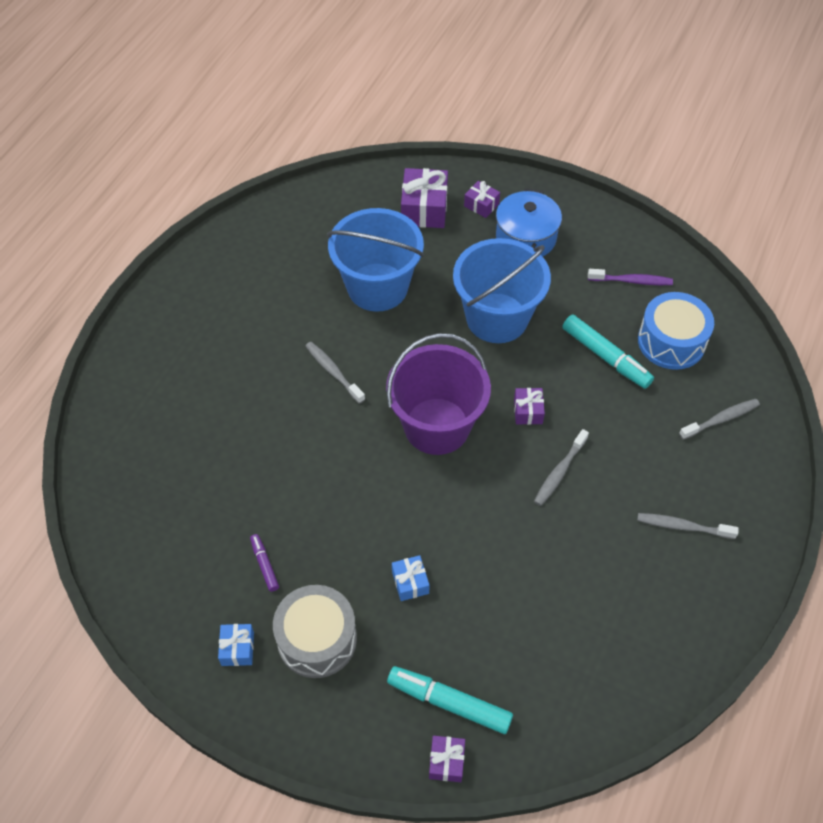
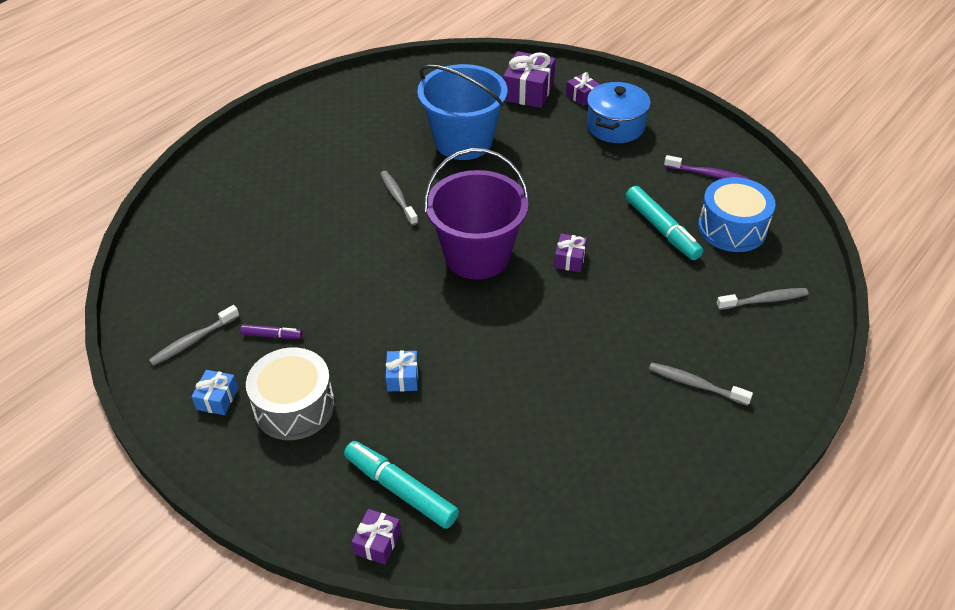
camera: 15 degrees right, 10 degrees down
purple marker [250,534,279,592] -> purple marker turned 105 degrees clockwise [240,324,303,339]
blue bucket [453,238,551,343] -> none
grey toothbrush [534,429,589,506] -> grey toothbrush moved to [149,305,239,366]

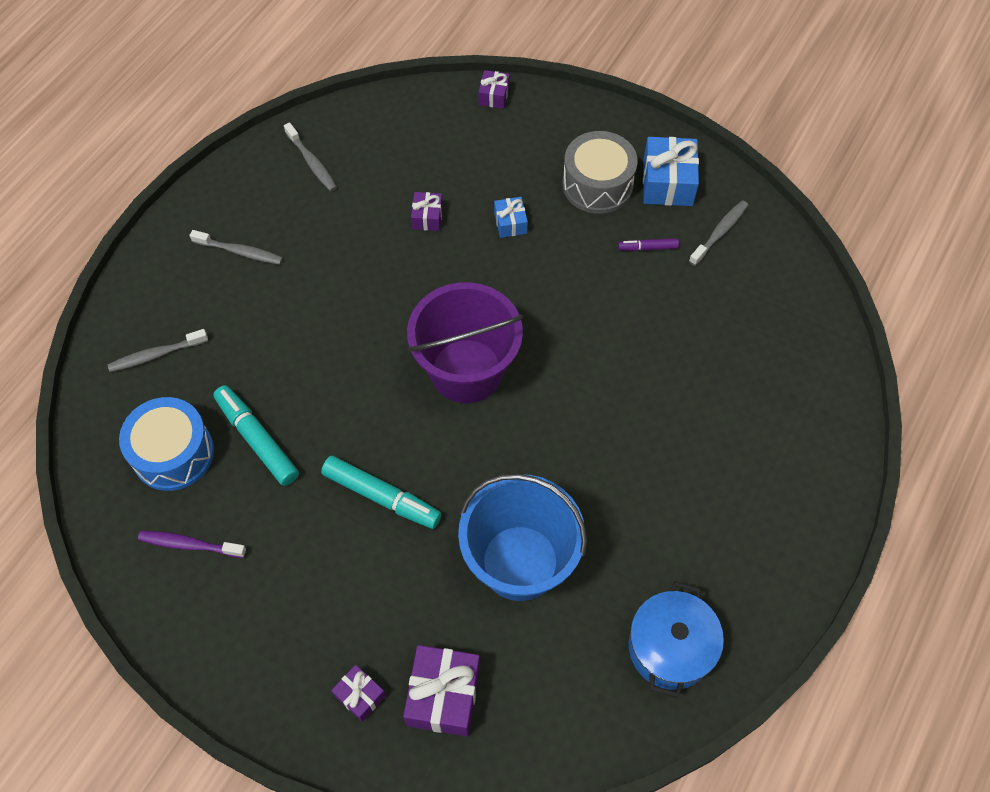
camera: 170 degrees right, 15 degrees up
blue gift [191,370,238,415] -> blue gift [643,137,699,206], size x1.81
turquoise marker [344,441,459,529] -> turquoise marker moved to [321,456,442,529]
grey toothbrush [380,171,418,226] -> grey toothbrush moved to [284,122,337,191]
purple gift [554,234,587,272] -> purple gift moved to [411,192,443,231]
blue pot [587,82,651,143] -> blue pot moved to [628,581,724,698]

